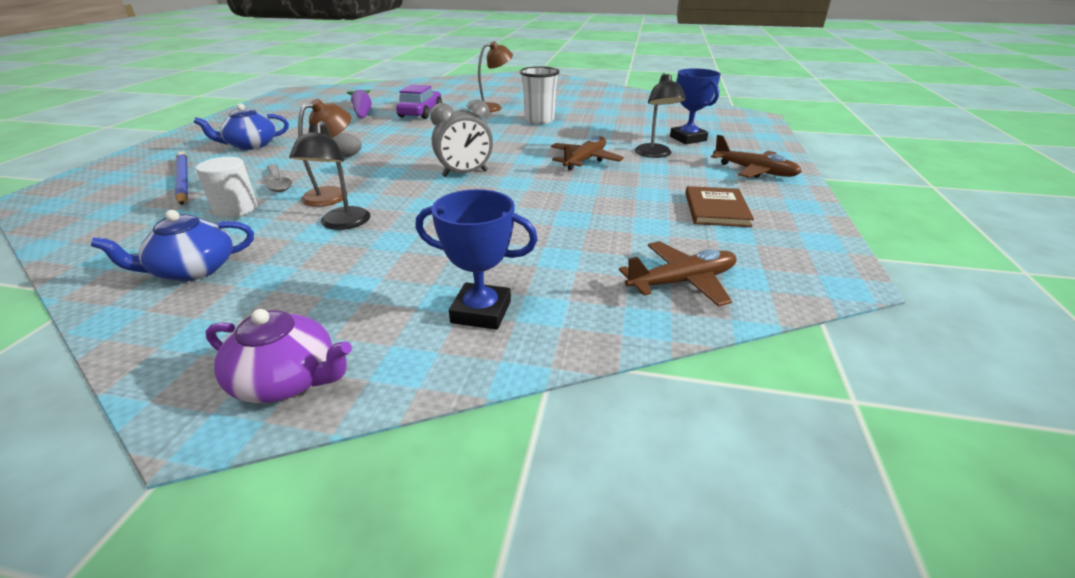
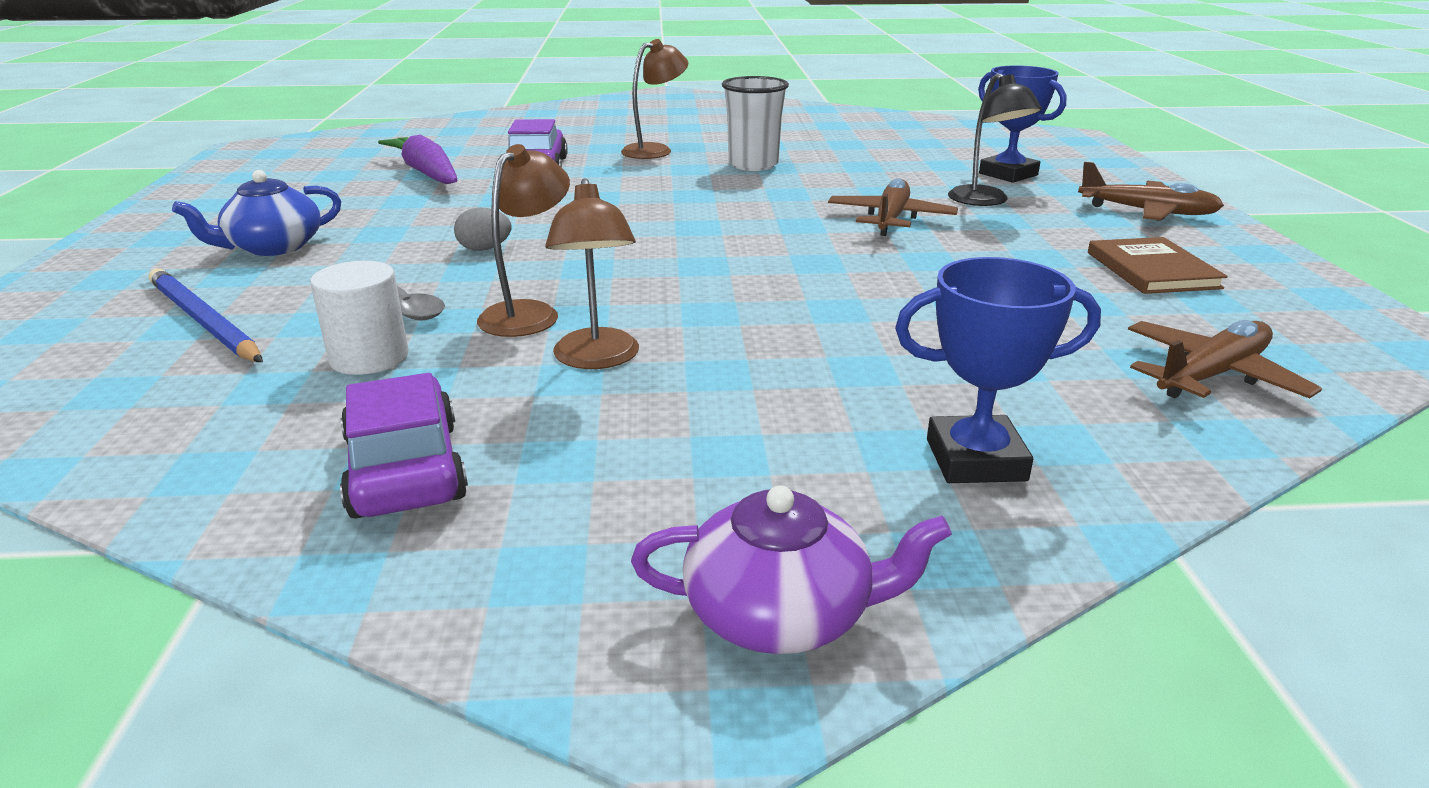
camera: 15 degrees left, 5 degrees down
blue teapot [91,210,254,281] -> purple car [340,373,468,519]
black lamp [289,121,370,230] -> brown lamp [545,178,639,369]
grey clock [430,99,493,177] -> none

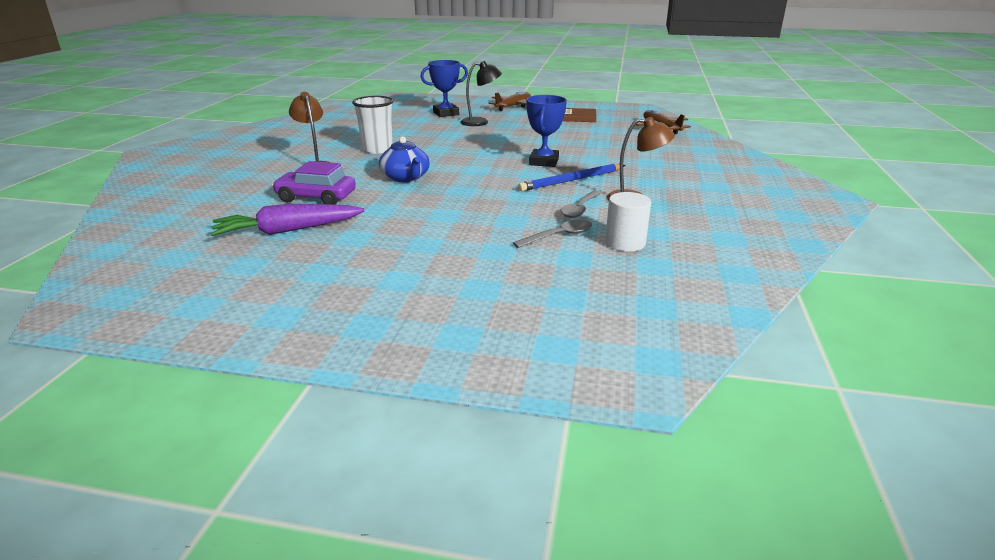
camera: 75 degrees left, 0 degrees up
blue pencil [149,269,263,362] -> blue pencil moved to [518,164,626,191]
blue teapot [172,170,341,256] -> blue teapot moved to [379,136,430,182]
purple car [340,373,468,519] -> none
grey egg [454,208,511,251] -> none
brown lamp [477,144,570,337] -> grey spoon [561,190,601,218]
purple teapot [631,485,952,654] -> none
brown plane [828,178,958,236] -> none
blue trophy [895,257,1101,483] -> blue trophy moved to [526,95,567,167]

